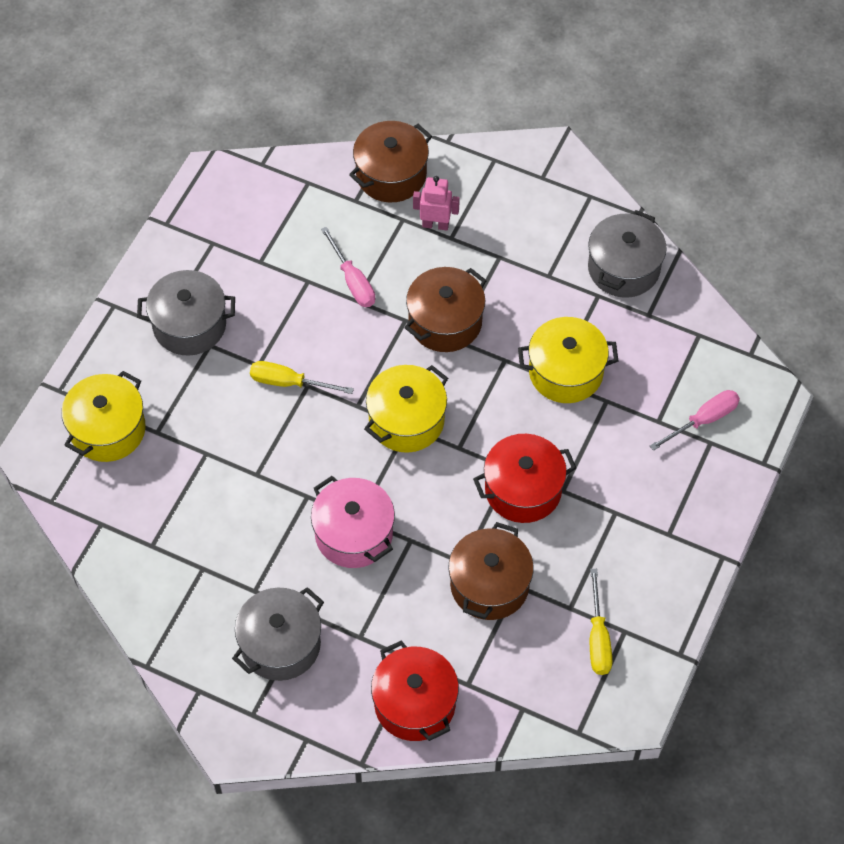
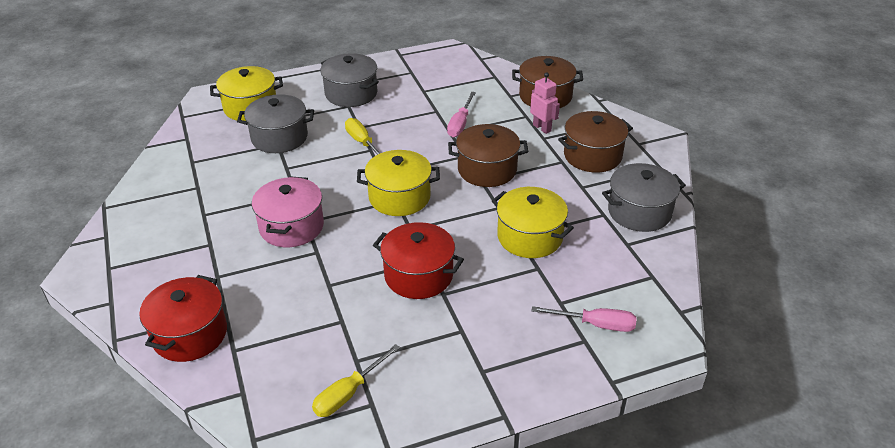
camera: 45 degrees right, 20 degrees down
grey pot [232,587,324,681] -> grey pot moved to [237,94,314,153]
brown pot [448,522,534,620] -> brown pot moved to [558,111,633,173]

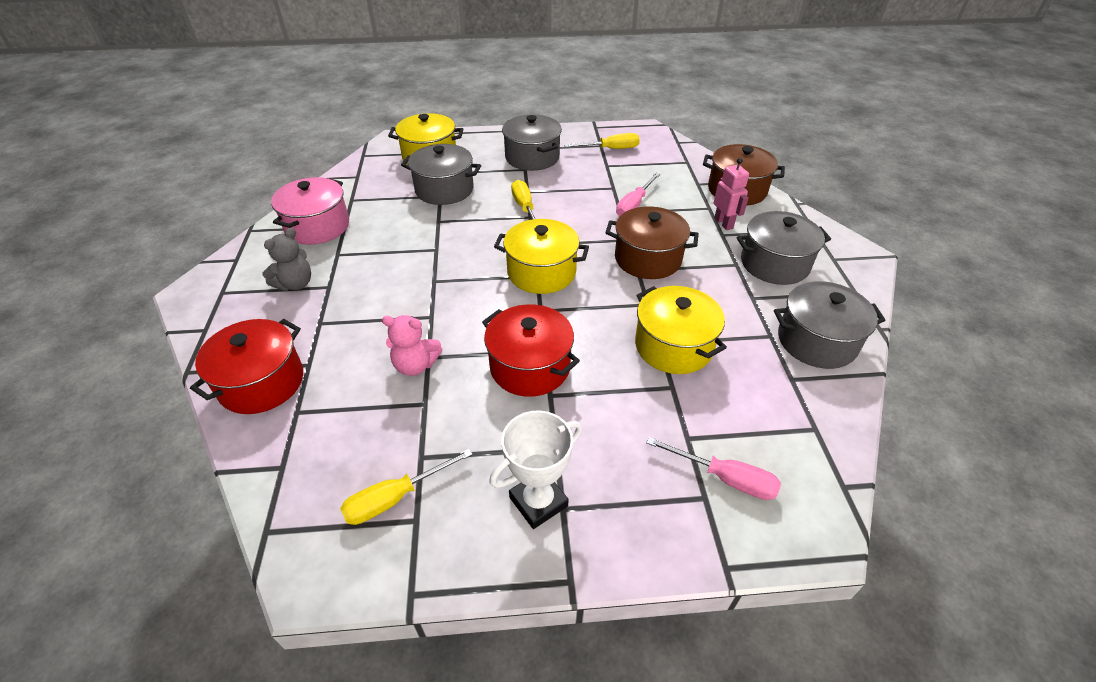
camera: 15 degrees right, 5 degrees up
pink pot [252,176,324,247] -> pink pot moved to [271,177,349,245]
brown pot [558,111,633,173] -> grey pot [737,211,831,285]
none -> grey teddy bear [262,228,311,291]
none -> pink teddy bear [382,315,443,376]
none -> white trophy [489,410,582,529]
none -> yellow screwdriver [564,133,640,149]

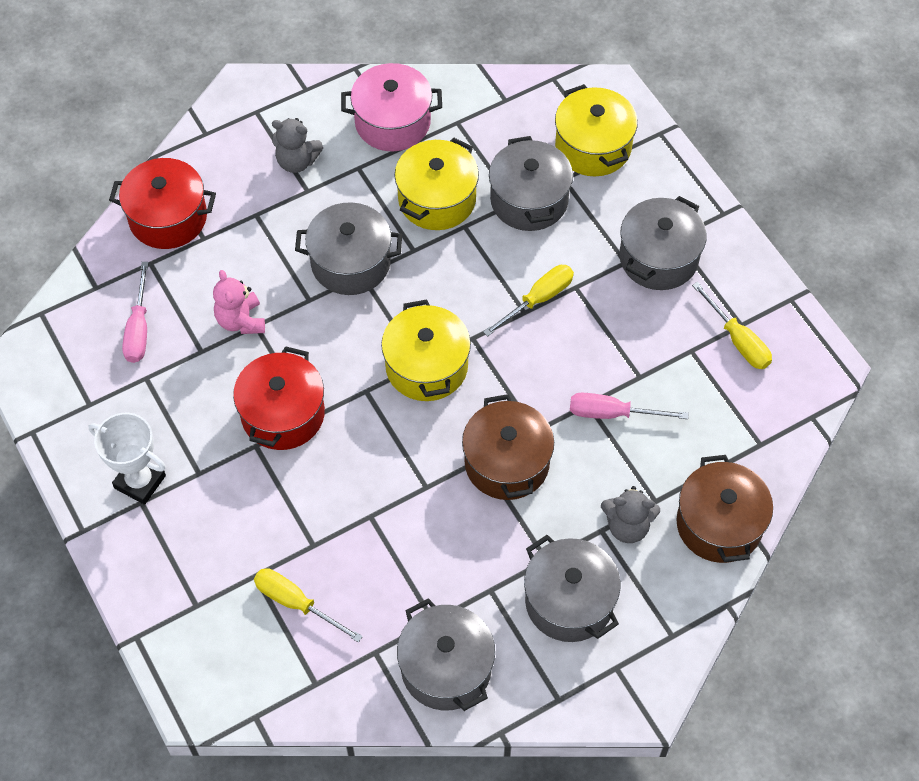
camera: 65 degrees right, 15 degrees up
yellow screwdriver [340,449,473,525] -> yellow screwdriver moved to [254,568,363,643]
yellow pot [635,286,727,374] -> yellow pot moved to [395,137,479,230]
pink screwdriver [646,437,781,500] -> pink screwdriver moved to [122,262,149,363]
pink robot [714,158,749,230] -> grey teddy bear [601,486,660,543]
none -> grey pot [295,202,402,295]

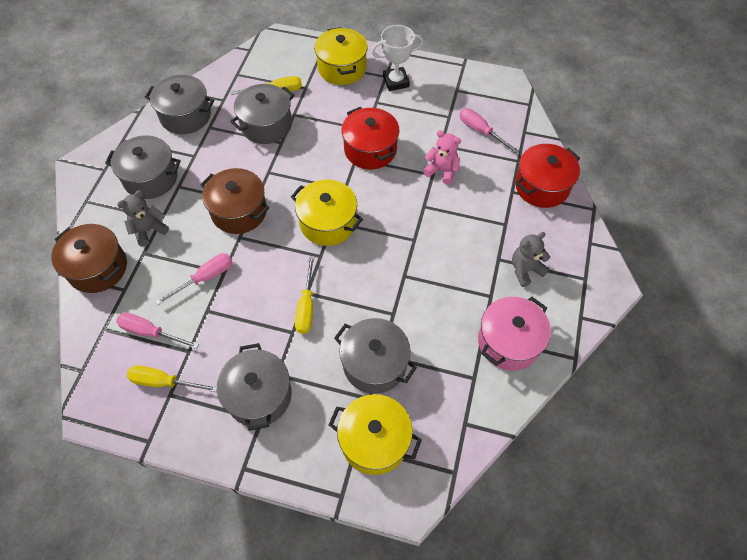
camera: 135 degrees right, 0 degrees up
grey pot [295,202,402,295] -> grey pot moved to [230,84,295,144]
yellow pot [395,137,479,230] -> yellow pot moved to [314,27,368,85]
none -> pink screwdriver [116,313,199,349]

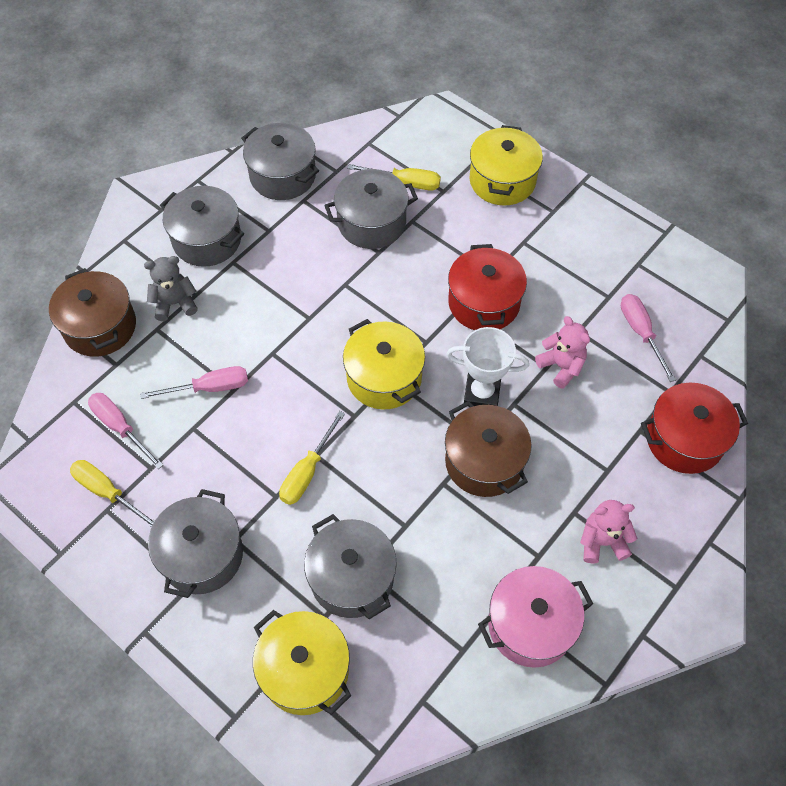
camera: 25 degrees right, 0 degrees up
brown pot [200,168,269,234] -> brown pot moved to [445,401,532,497]
white trophy [372,25,423,91] -> white trophy moved to [446,327,529,406]
grey teddy bear [512,232,550,287] -> pink teddy bear [580,500,637,564]

